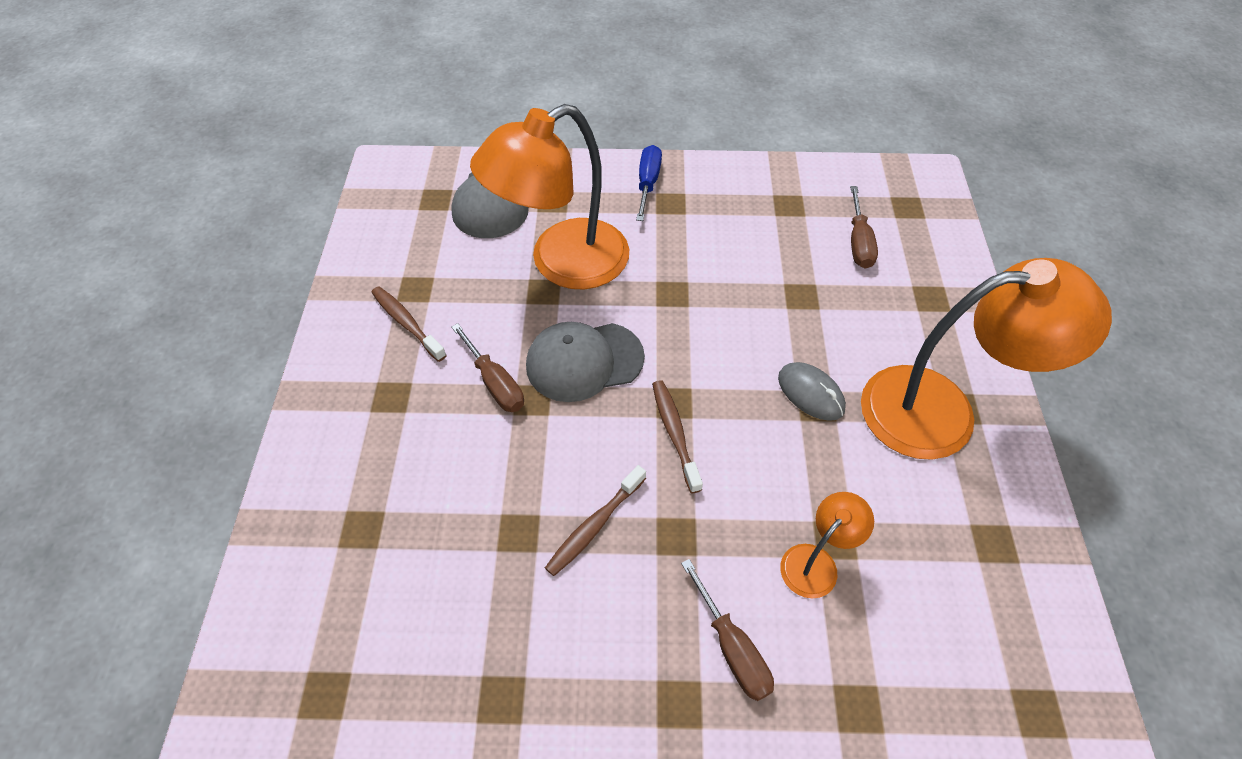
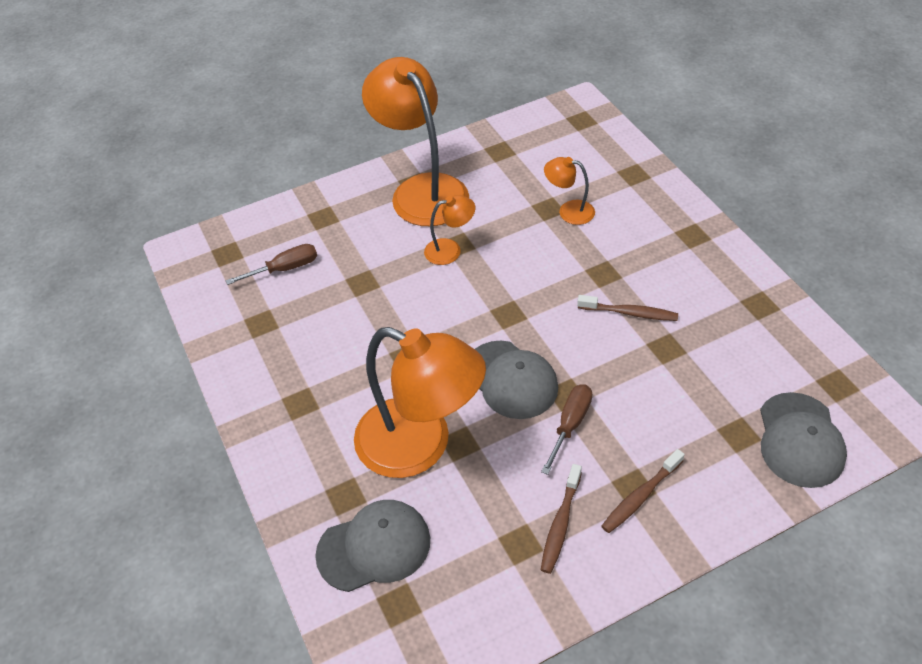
camera: 115 degrees left, 5 degrees down
blue screwdriver [636,145,662,221] -> none
brown toothbrush [652,380,703,493] -> brown toothbrush moved to [601,449,685,533]
brown screwdriver [681,559,774,701] -> none
grey mouse [778,362,846,421] -> orange lamp [424,195,475,265]
none -> grey cap [760,392,847,488]

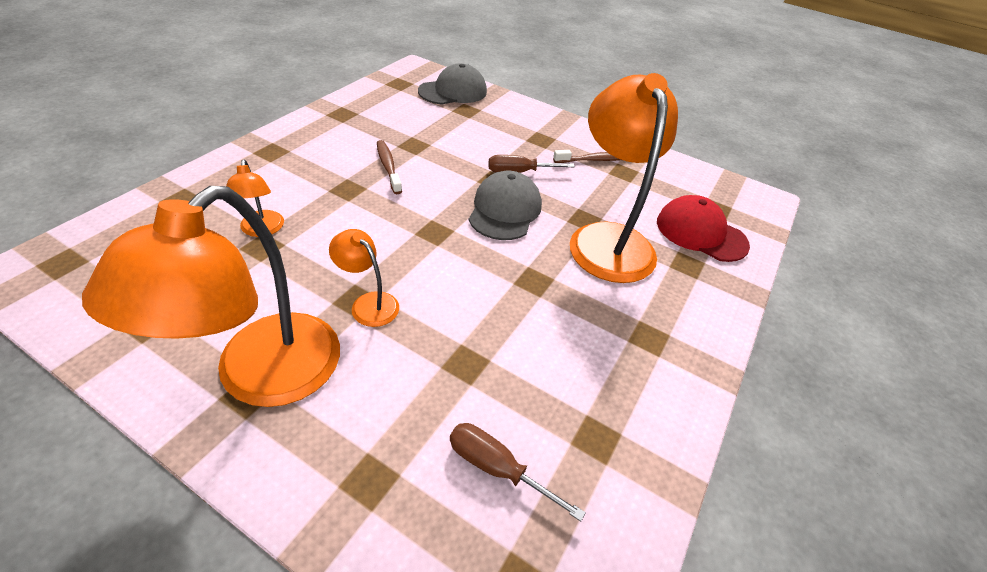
camera: 130 degrees left, 5 degrees down
grey cap [315,500,430,592] -> red cap [657,195,750,262]
brown toothbrush [601,449,685,533] -> none

